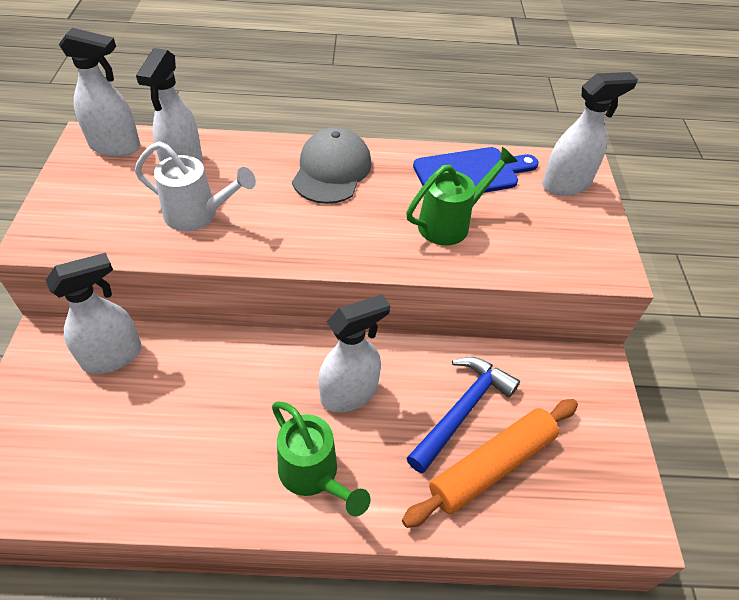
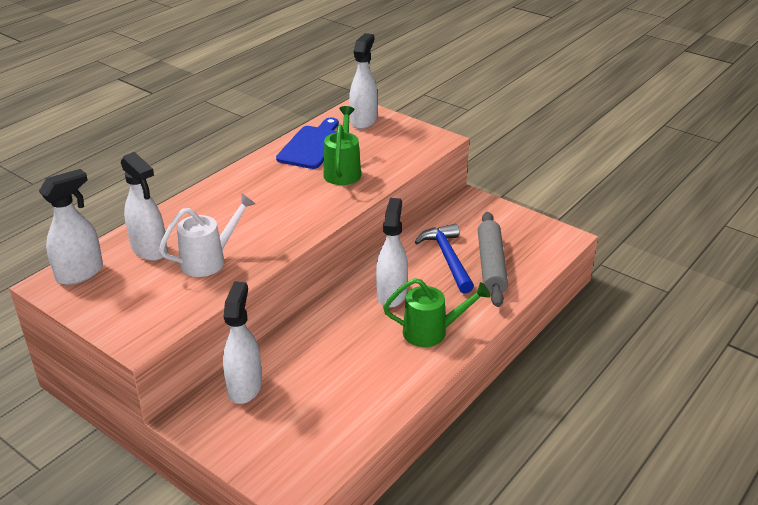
camera: 50 degrees left, 15 degrees down
grey cap [292,127,372,204] -> none
orange rolling pin [402,399,578,528] -> grey rolling pin [478,212,508,307]

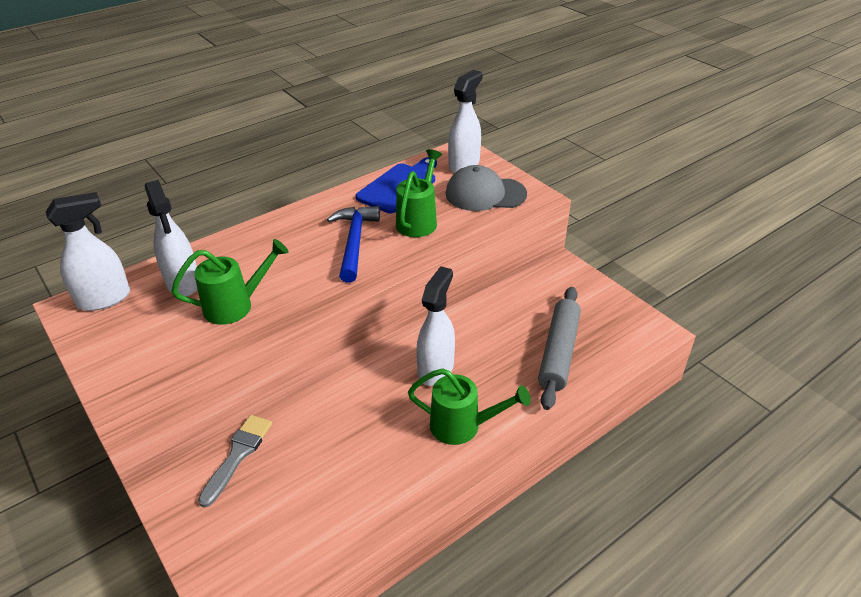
camera: 15 degrees right, 5 degrees up
white watering can [159,194,255,277] -> green watering can [171,239,289,325]
white spray bottle [223,282,262,404] -> grey brush [198,415,272,508]
blue hammer [415,224,474,294] -> blue hammer moved to [327,206,380,283]
none -> grey cap [446,165,527,211]

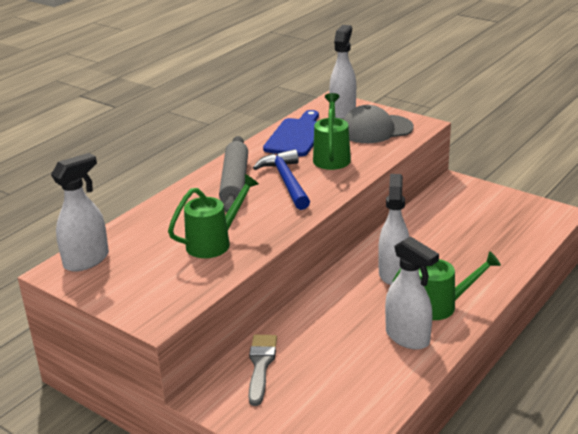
camera: 15 degrees left, 10 degrees down
white spray bottle [145,180,197,296] -> white spray bottle moved to [385,236,439,350]
grey rolling pin [538,287,581,410] -> grey rolling pin moved to [219,136,248,213]

